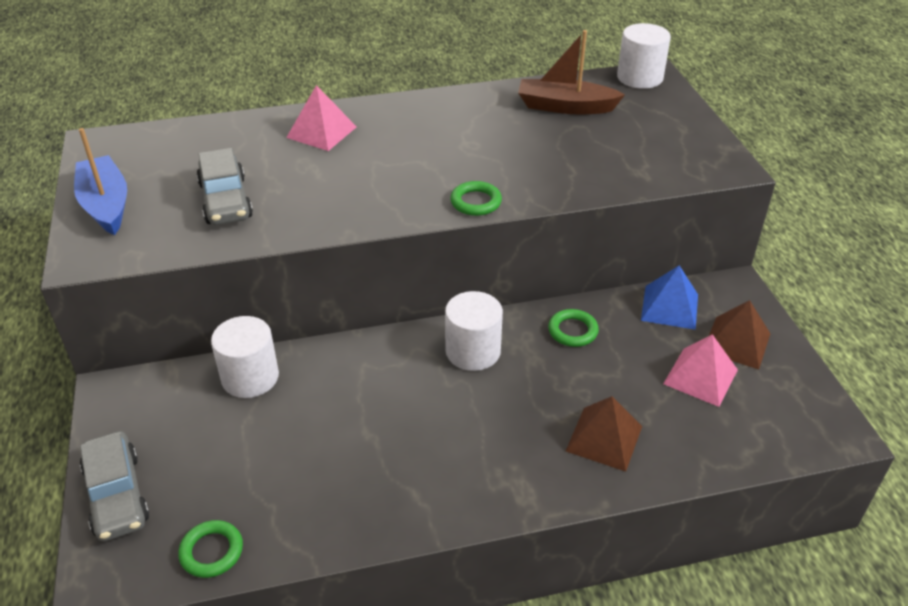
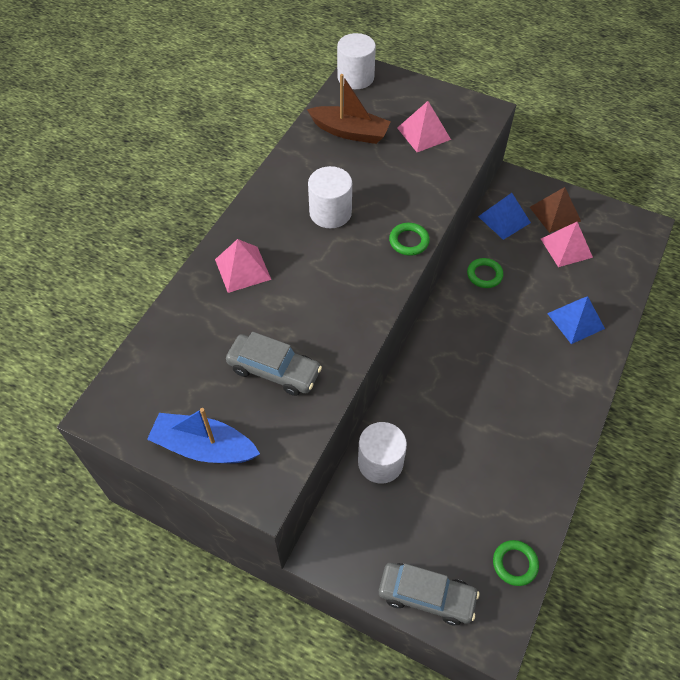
camera: 50 degrees left, 15 degrees up
white cylinder [445,291,503,371] -> white cylinder moved to [308,166,352,228]
brown boat [518,30,625,114] -> brown boat turned 120 degrees counterclockwise [307,74,391,144]
brown pyramid [566,396,642,472] -> blue pyramid [547,296,605,344]
none -> pink pyramid [397,101,451,152]

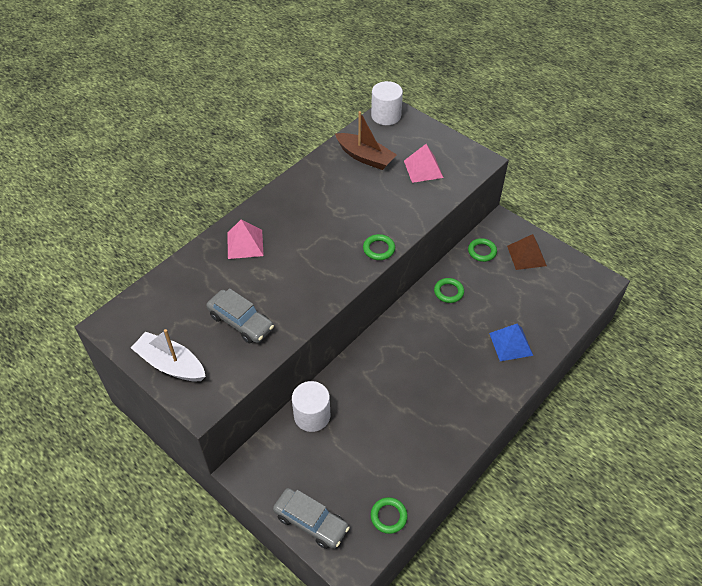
camera: 15 degrees right, 5 degrees down
blue boat [147,408,260,463] -> white boat [131,329,206,381]
white cylinder [308,166,352,228] -> none
blue pyramid [478,193,531,240] -> green ring [468,238,497,262]
pink pyramid [541,222,593,267] -> none

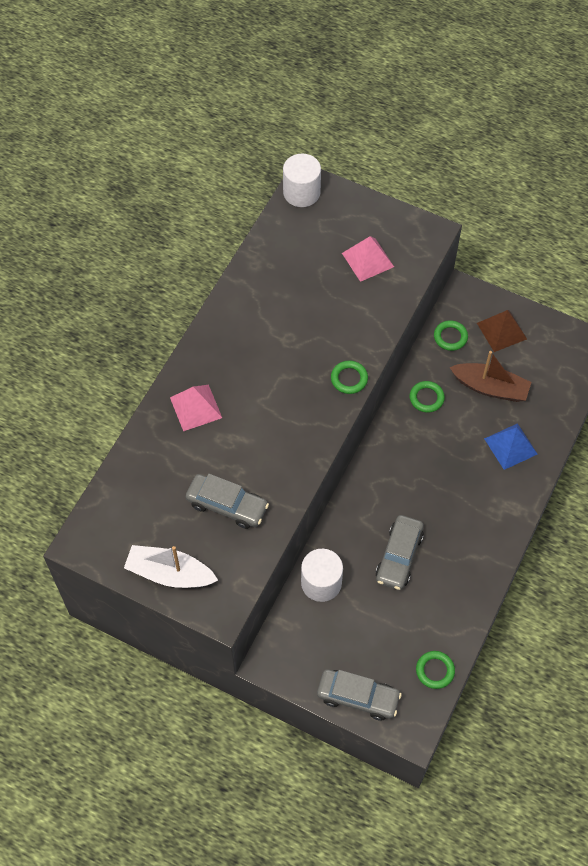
camera: 15 degrees left, 10 degrees up
brown boat [335,111,397,170] -> brown boat moved to [450,351,532,402]
none -> grey car [376,515,424,590]

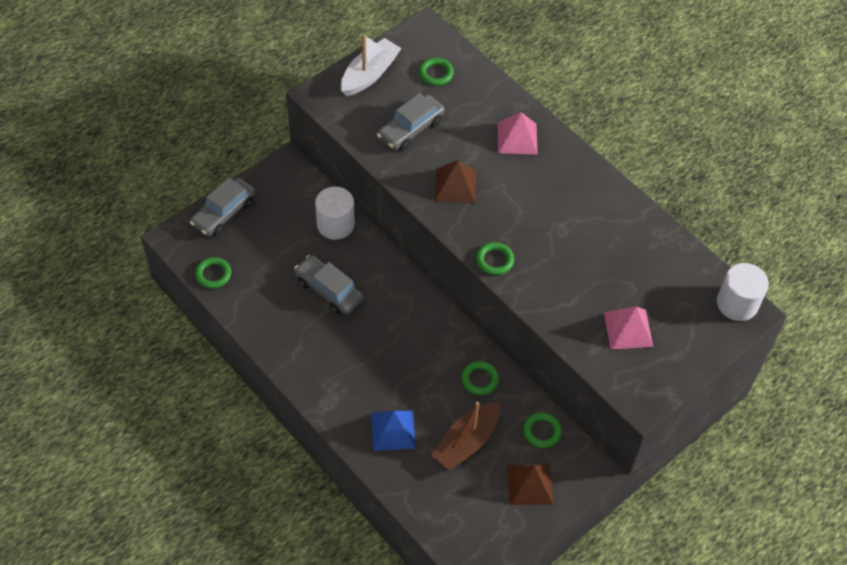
camera: 110 degrees right, 5 degrees down
none -> green ring [419,58,454,86]
none -> brown pyramid [435,160,476,203]

